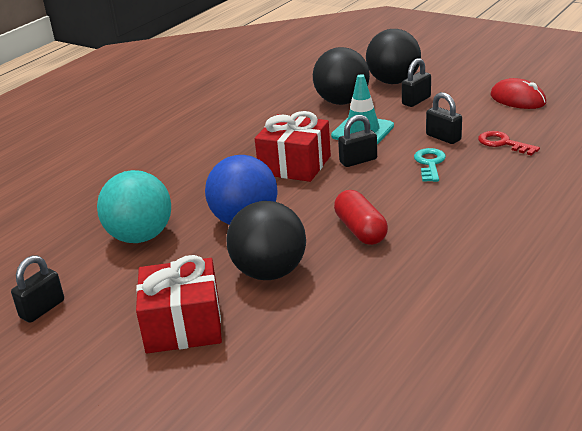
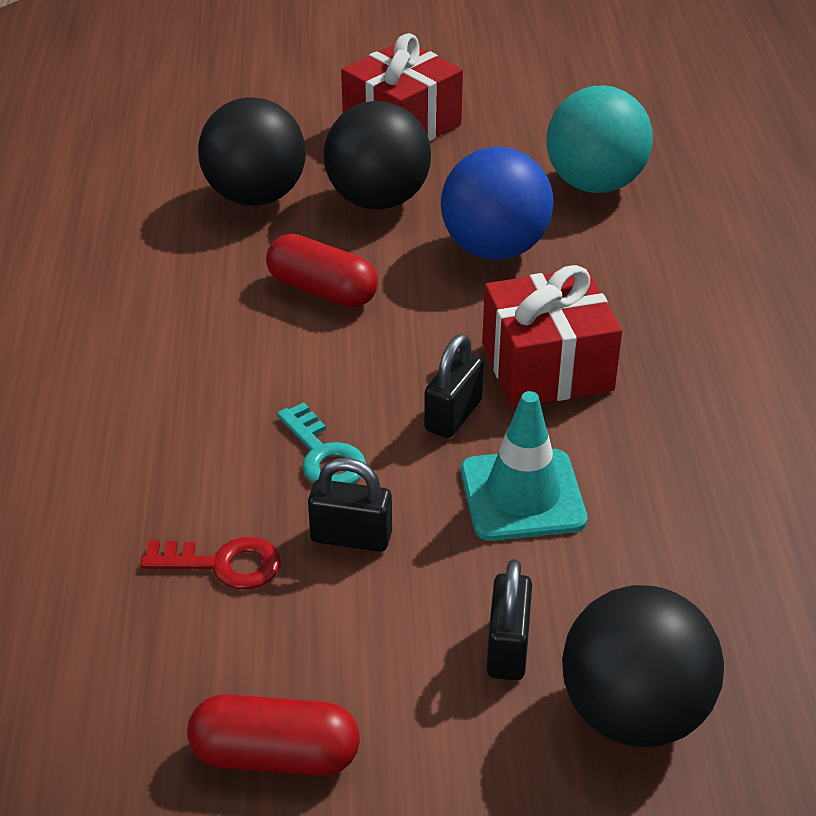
camera: 140 degrees right, 10 degrees up
black padlock [11,255,64,323] -> none
black ball [313,47,370,105] -> black ball moved to [198,97,306,206]
red mouse [491,78,546,109] -> red capsule [187,694,360,776]

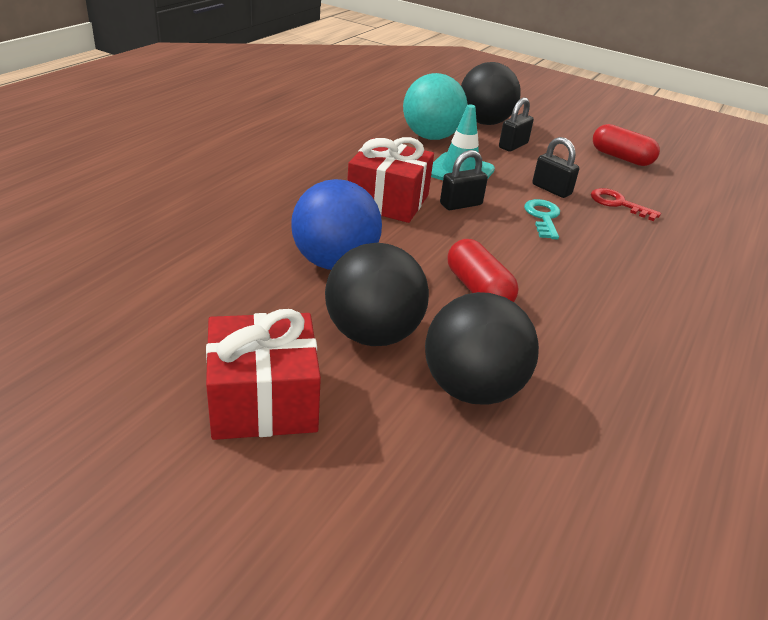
camera: 150 degrees left, 5 degrees down
turquoise ball [546,85,653,193] -> turquoise ball moved to [403,73,467,140]

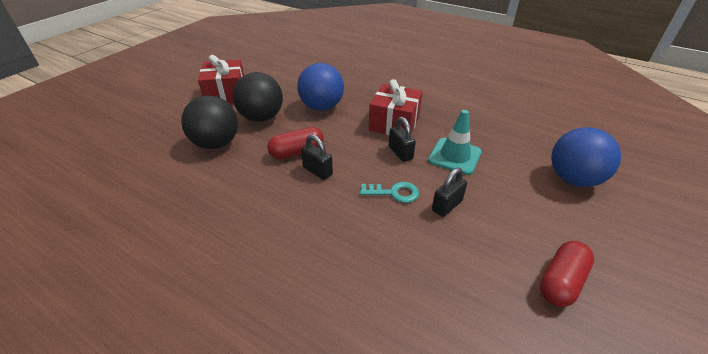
camera: 95 degrees right, 5 degrees up
turquoise ball [403,73,467,140] -> none
black ball [461,62,521,125] -> blue ball [551,127,621,187]
black padlock [499,98,534,152] -> black padlock moved to [301,134,333,180]
red key [591,188,661,221] -> none

